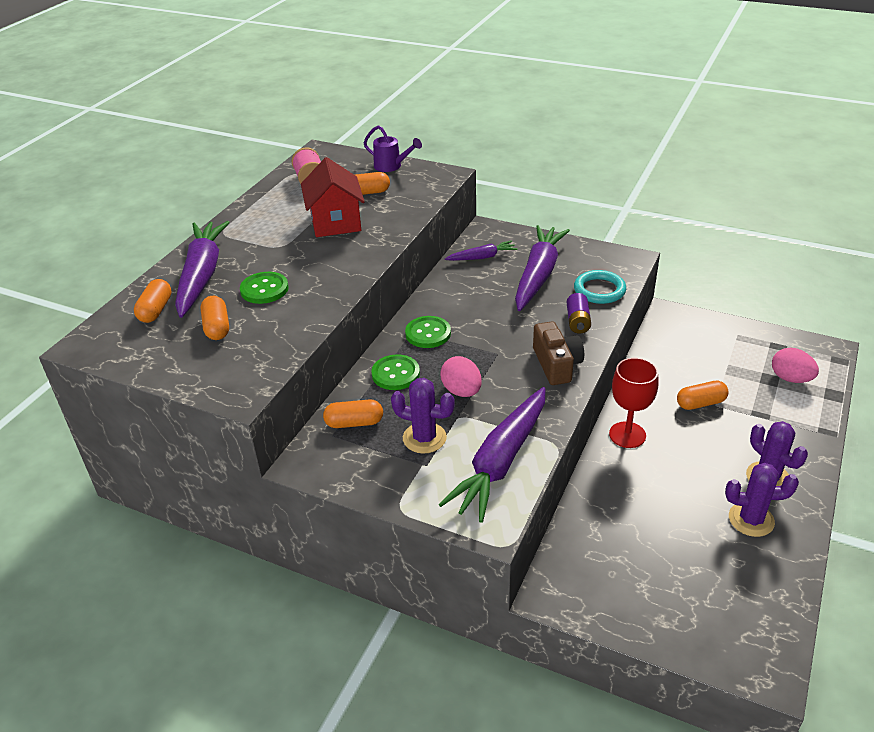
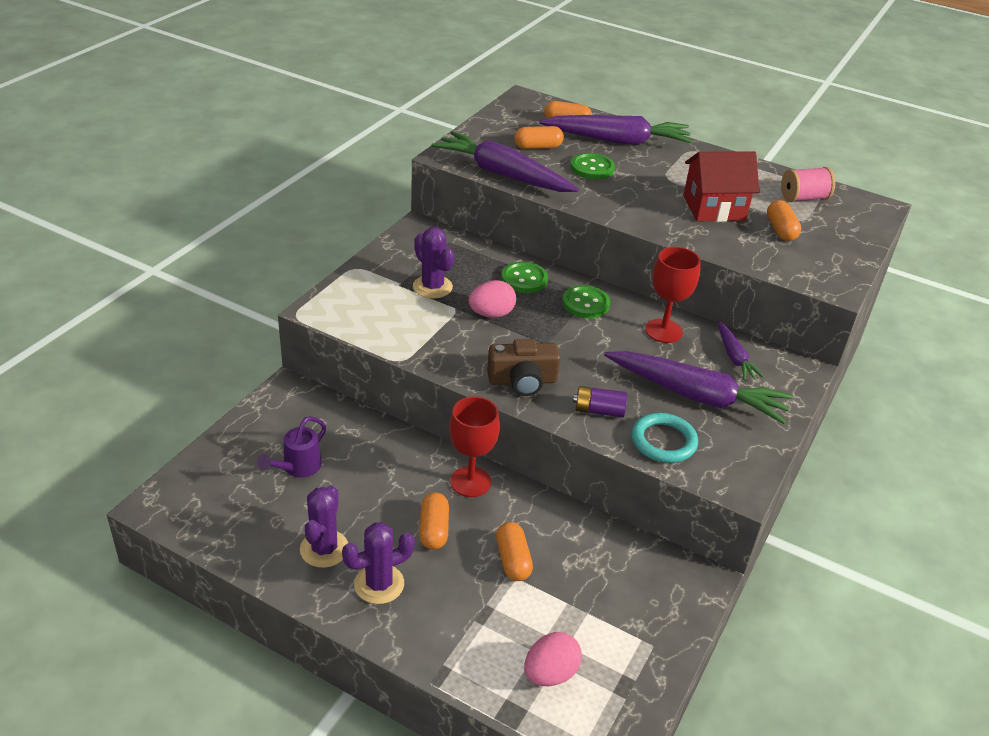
camera: 90 degrees right, 0 degrees up
orange capsule [323,399,383,428] -> orange capsule moved to [419,492,449,550]
purple watering can [364,125,422,172] -> purple watering can moved to [257,416,326,477]
purple cactus [391,378,455,454] -> purple cactus turned 60 degrees counterclockwise [413,227,454,298]
purple carrot [438,387,546,523] -> purple carrot moved to [431,131,579,192]
none -> red goblet [645,247,701,343]

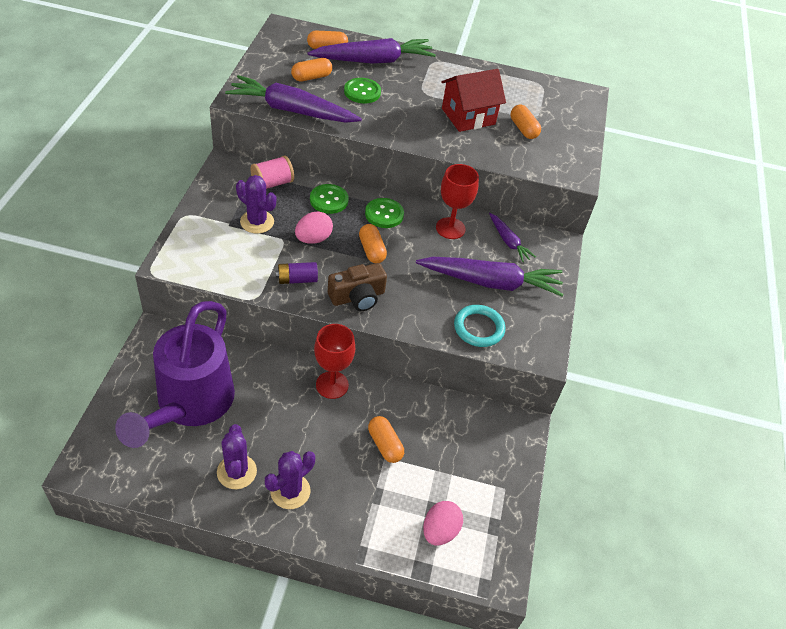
camera: 20 degrees left, 10 degrees up
purple watering can [257,416,326,477] -> purple watering can [115,301,235,448], size x2.43
orange capsule [419,492,449,550] -> orange capsule moved to [359,224,387,263]
purple battery [573,386,627,417] -> purple battery moved to [276,262,318,284]
pink spool [781,167,835,202] -> pink spool moved to [250,155,294,189]

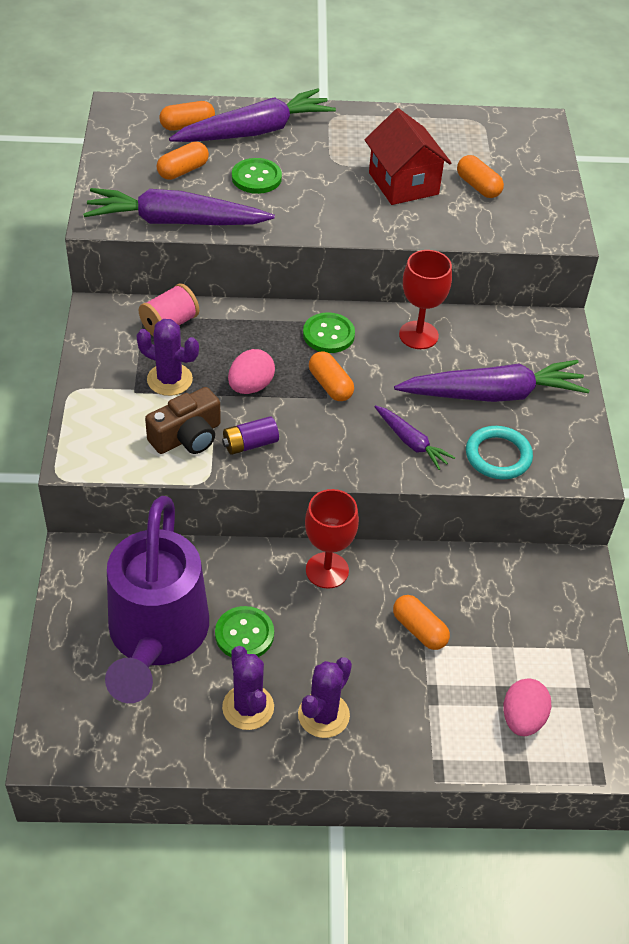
camera: 10 degrees left, 0 degrees up
green button [310,184,349,214] -> green button moved to [215,606,274,657]
brown camera [328,263,387,311] -> brown camera moved to [145,387,221,454]
red house [441,69,506,132] -> red house turned 75 degrees counterclockwise [365,108,451,205]
purple carrot [489,213,536,262] -> purple carrot moved to [374,405,455,470]

